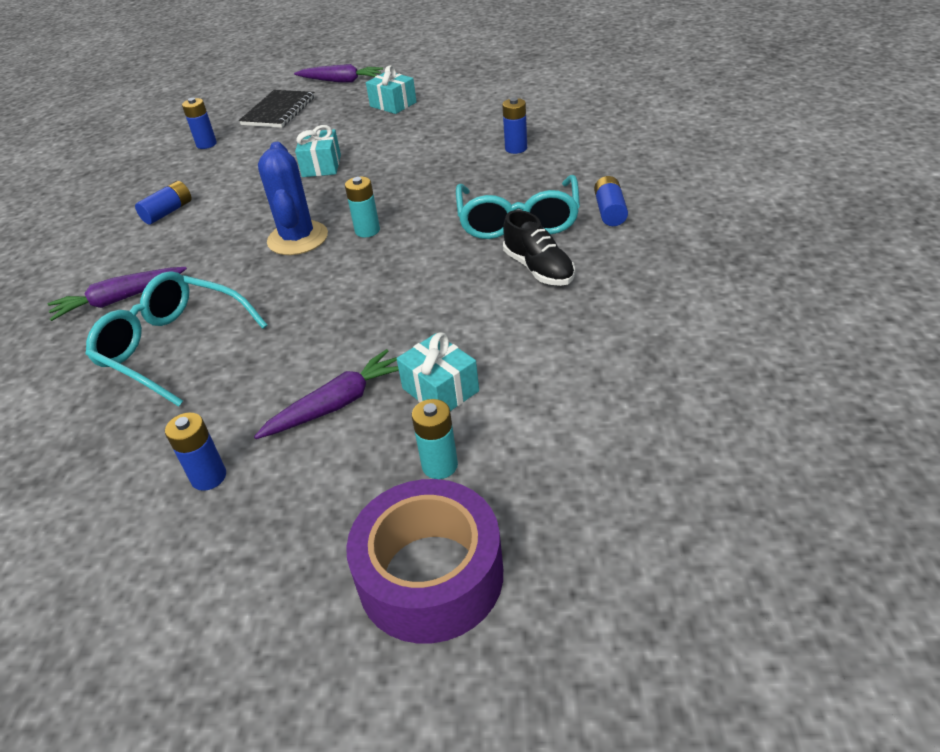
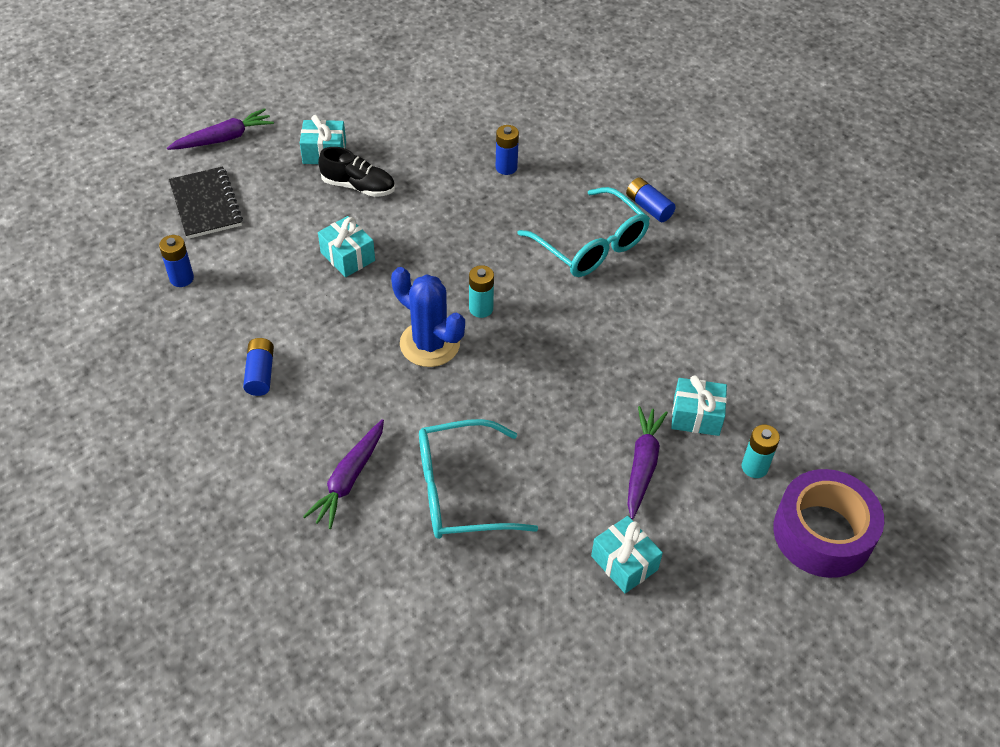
camera: 45 degrees left, 10 degrees up
blue battery [165,412,226,491] -> turquoise gift [591,516,663,594]
black shoe [503,210,575,286] -> black shoe moved to [318,147,395,197]

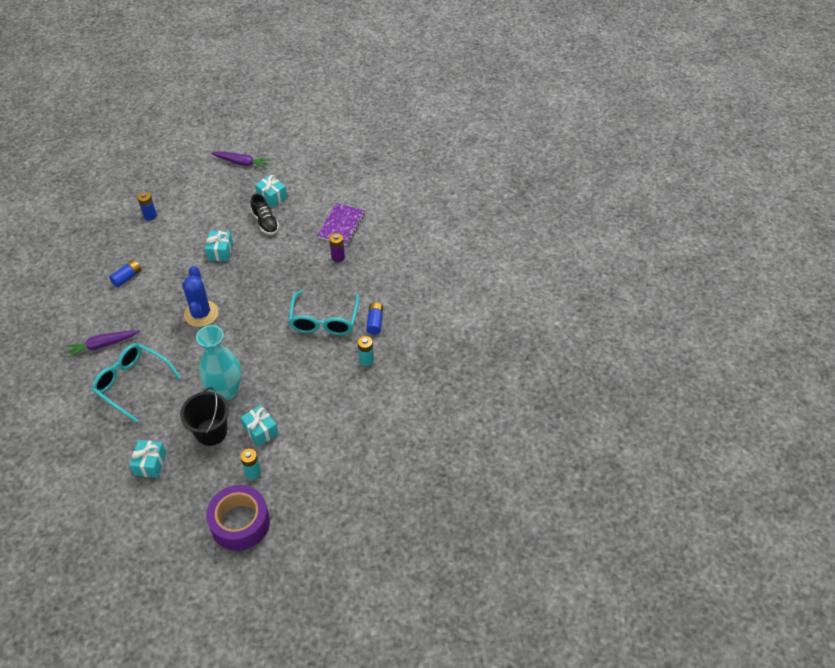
camera: 45 degrees right, 0 degrees up
black notebook [169,166,243,239] -> none
turquoise battery [469,265,494,318] -> turquoise battery moved to [358,336,374,366]
blue battery [496,125,519,175] -> purple battery [329,233,345,262]
purple carrot [627,406,668,519] -> black bucket [180,387,229,446]
none -> turquoise vase [196,325,242,401]
none -> purple notebook [317,203,365,246]

